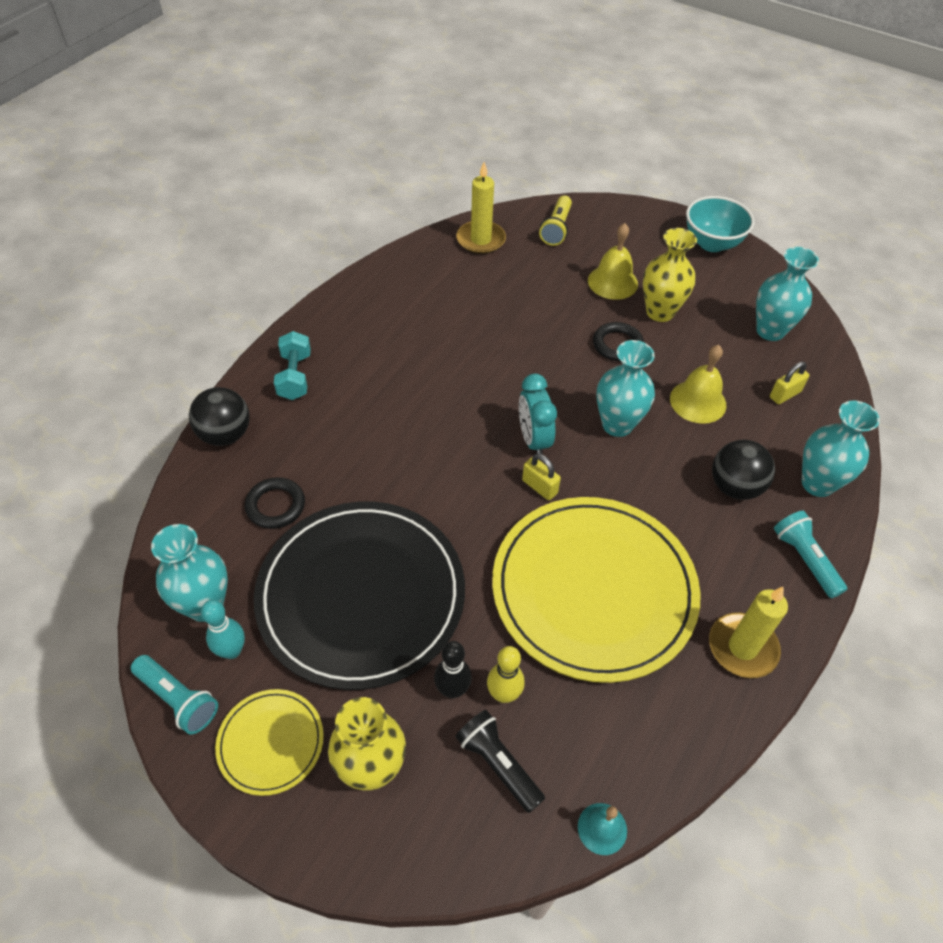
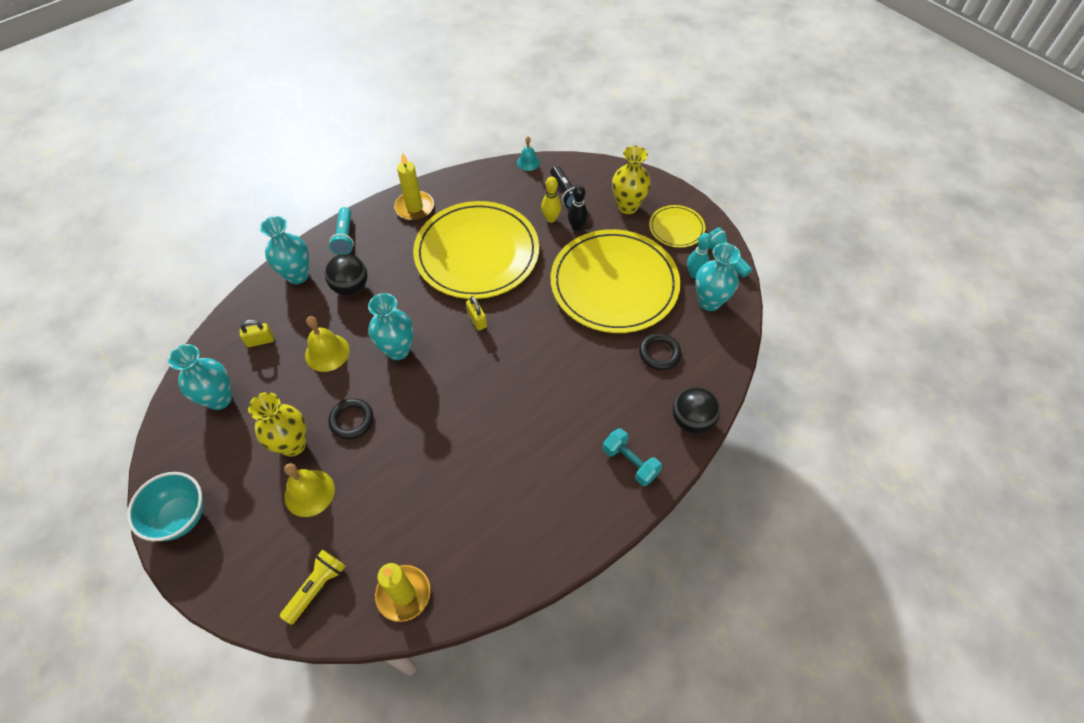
camera: 160 degrees left, 5 degrees up
black plate [254,502,465,690] -> yellow plate [551,229,680,333]
turquoise dumbbell [274,331,311,400] -> turquoise dumbbell turned 60 degrees counterclockwise [603,428,662,486]
turquoise clock [519,374,557,454] -> none

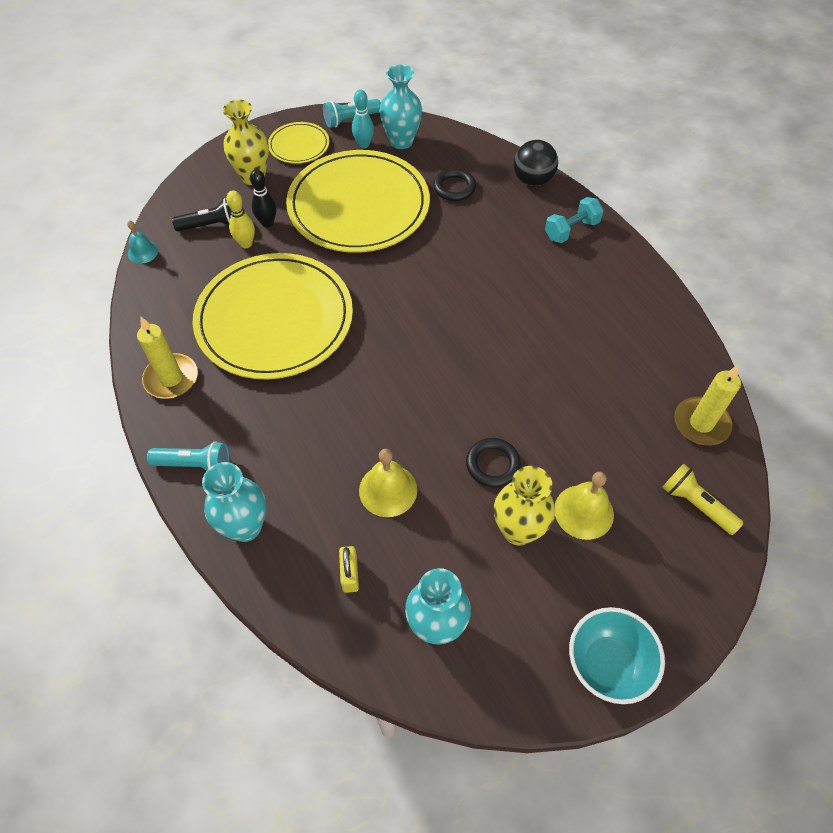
camera: 80 degrees left, 0 degrees up
black ball [325,254,367,295] -> none
turquoise vase [368,293,414,360] -> none
yellow padlock [466,296,487,331] -> none

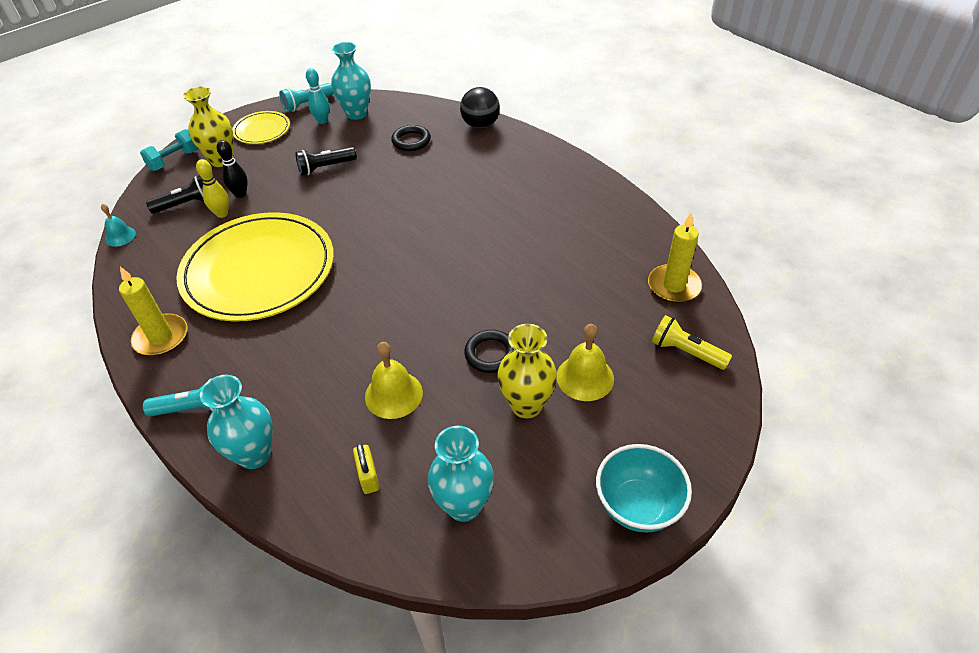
camera: 10 degrees left, 10 degrees down
yellow plate [286,150,430,253] -> black flashlight [295,147,357,176]
turquoise dumbbell [545,197,604,243] -> turquoise dumbbell moved to [140,129,198,171]

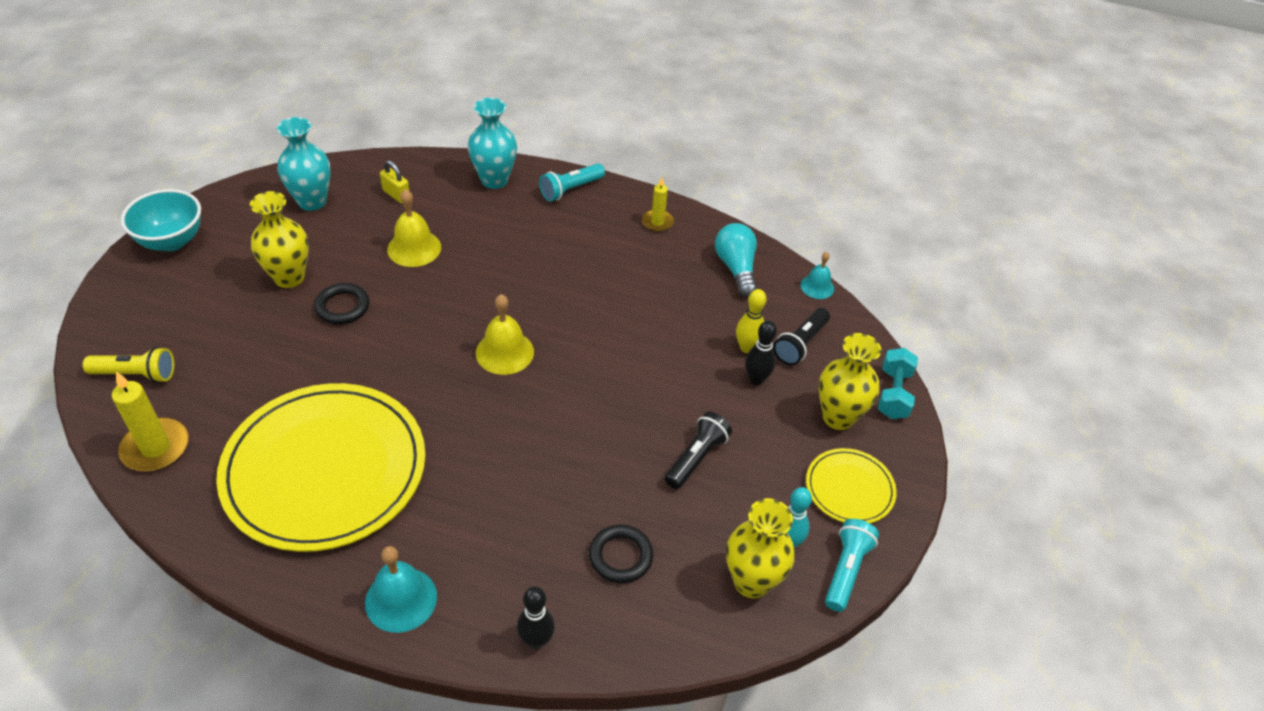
camera: 145 degrees right, 0 degrees up
yellow candle [119,267,188,356] -> yellow candle [642,177,674,232], size x0.62
yellow plate [176,212,334,322] -> yellow plate moved to [216,383,426,552]
turquoise vase [331,42,371,120] -> yellow vase [726,498,795,599]
black ball [460,87,500,129] -> black bowling pin [517,586,555,649]
yellow bell [557,324,614,401] -> yellow bell moved to [476,294,534,375]
none -> turquoise bell [365,546,437,633]
none -> turquoise light bulb [715,223,757,297]

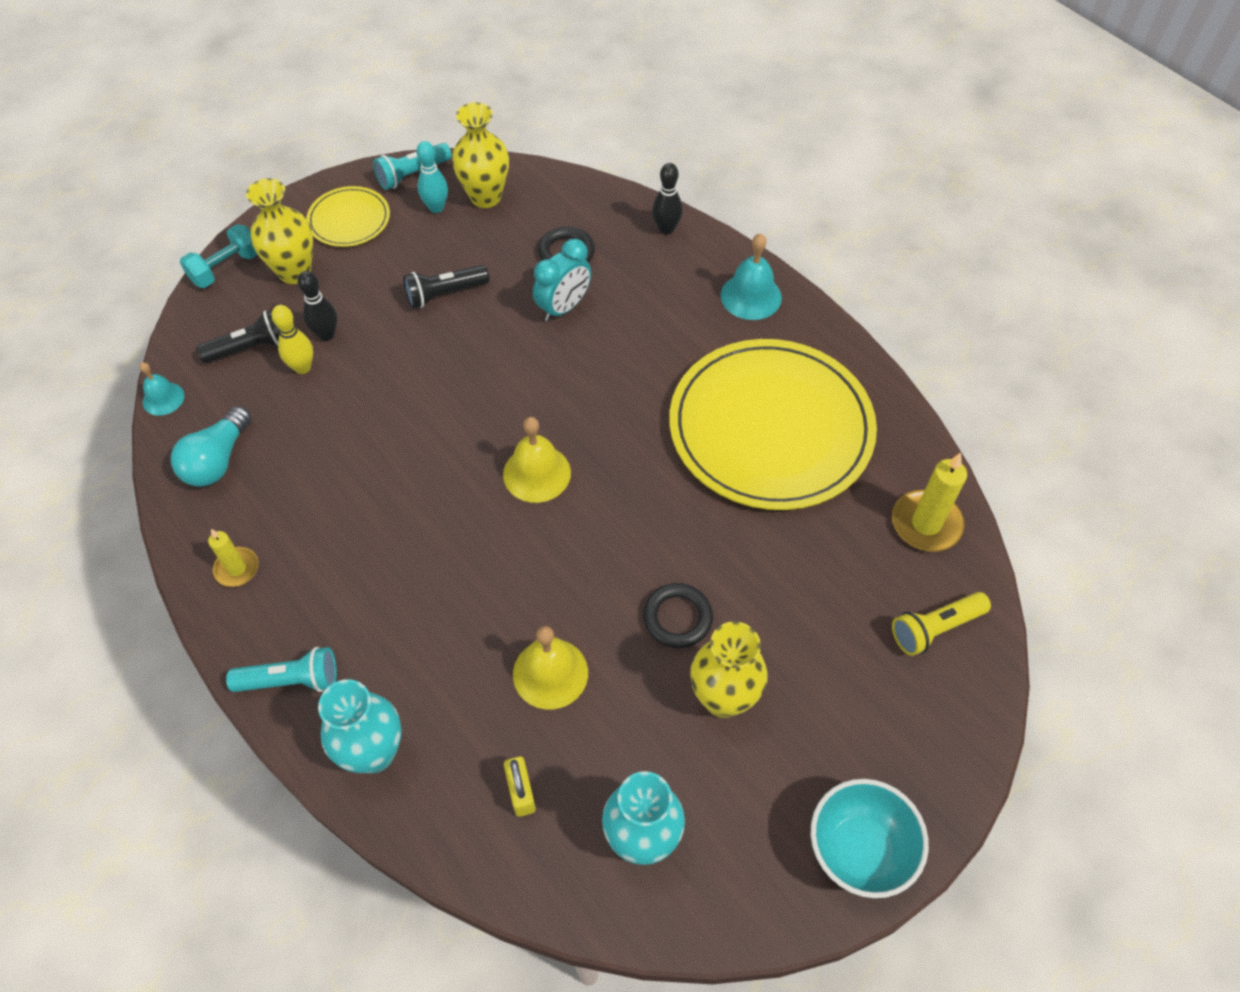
camera: 145 degrees left, 10 degrees up
yellow flashlight [83,347,175,383] -> yellow flashlight turned 60 degrees counterclockwise [892,592,991,656]
none -> turquoise clock [533,239,591,321]

